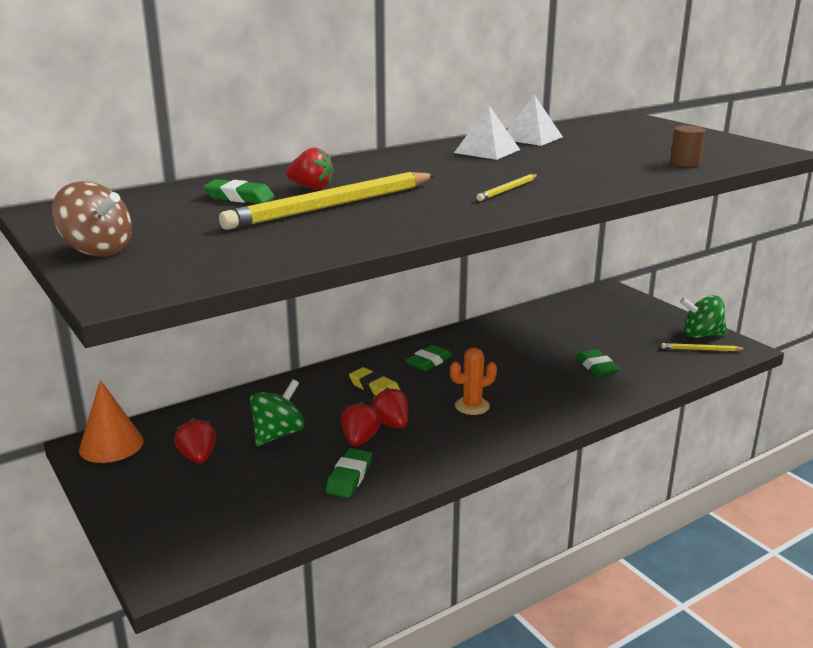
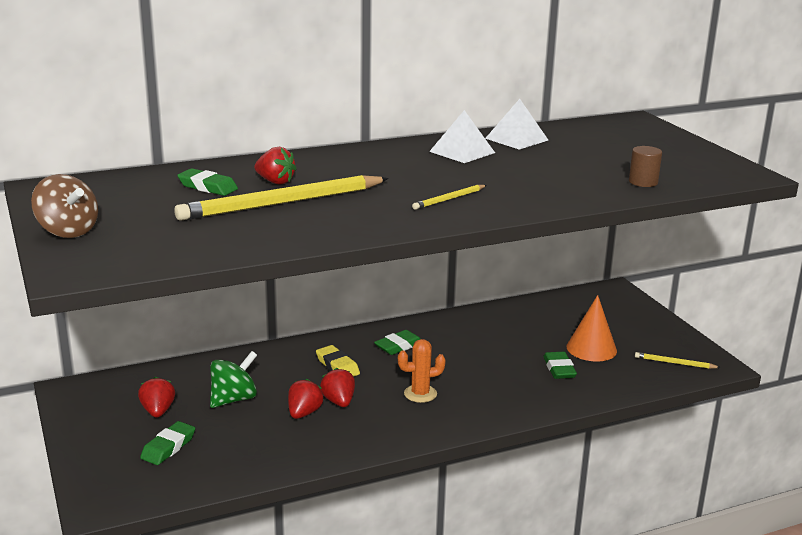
camera: 10 degrees right, 0 degrees up
orange cone [79,380,144,463] -> orange cone moved to [566,295,617,361]
green eraser [325,448,372,498] -> green eraser moved to [140,421,195,465]
green spinning top [680,295,727,338] -> none

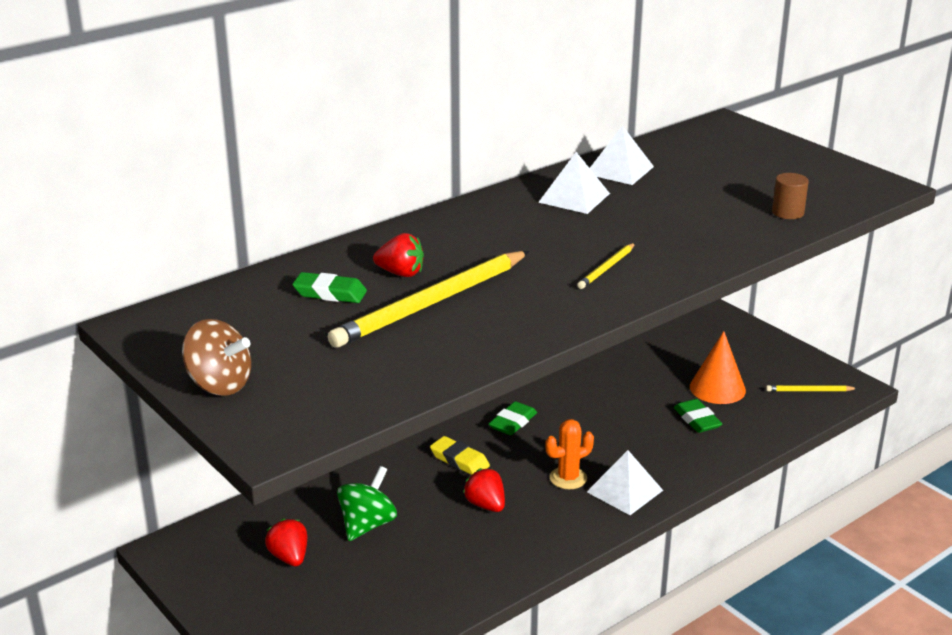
camera: 15 degrees left, 5 degrees up
green eraser [140,421,195,465] -> none
red strawberry [288,379,323,419] -> none
none -> white pyramid [587,450,663,515]

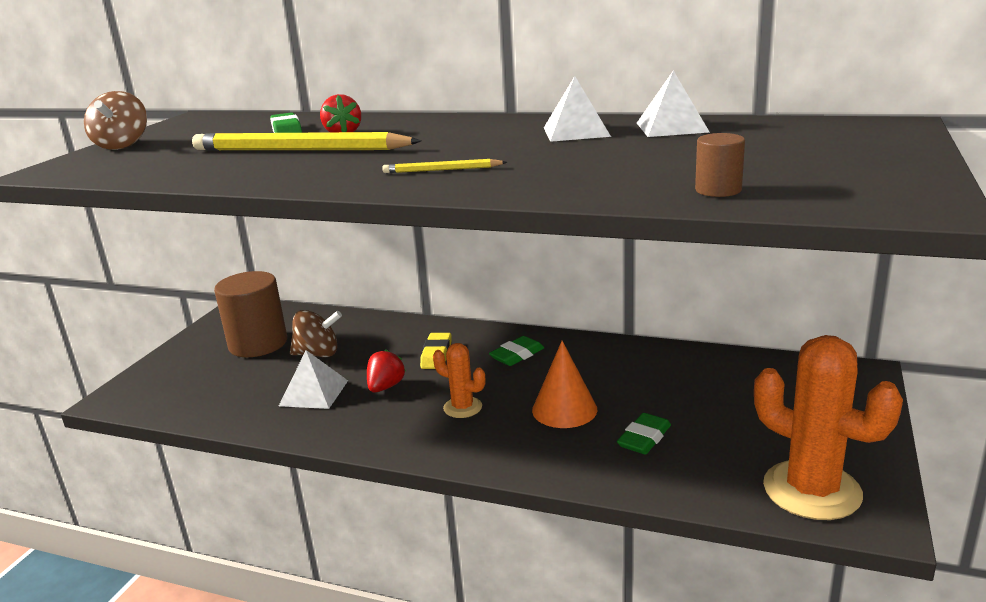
camera: 60 degrees right, 5 degrees down
red strawberry [265,519,307,566] -> brown cylinder [214,271,287,357]
green spinning top [337,466,397,541] -> brown spinning top [290,310,342,357]
green eraser [488,401,537,435] -> green eraser turned 45 degrees counterclockwise [489,336,544,366]
white pyramid [587,450,663,515] -> white pyramid moved to [279,350,348,409]
orange cone [690,331,746,404] -> orange cone moved to [532,341,597,428]
yellow pencil [766,385,858,392] -> orange cactus [754,335,903,520]

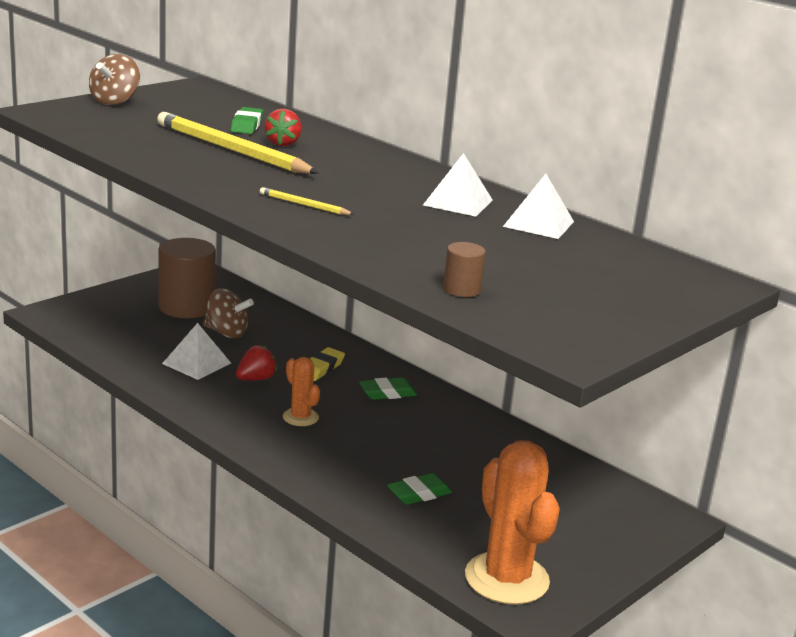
camera: 20 degrees right, 0 degrees up
orange cone [532,341,597,428] -> none

